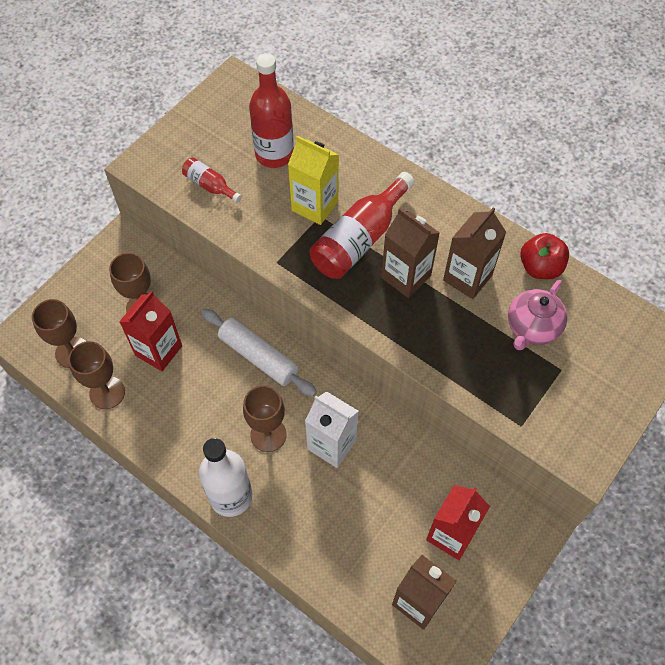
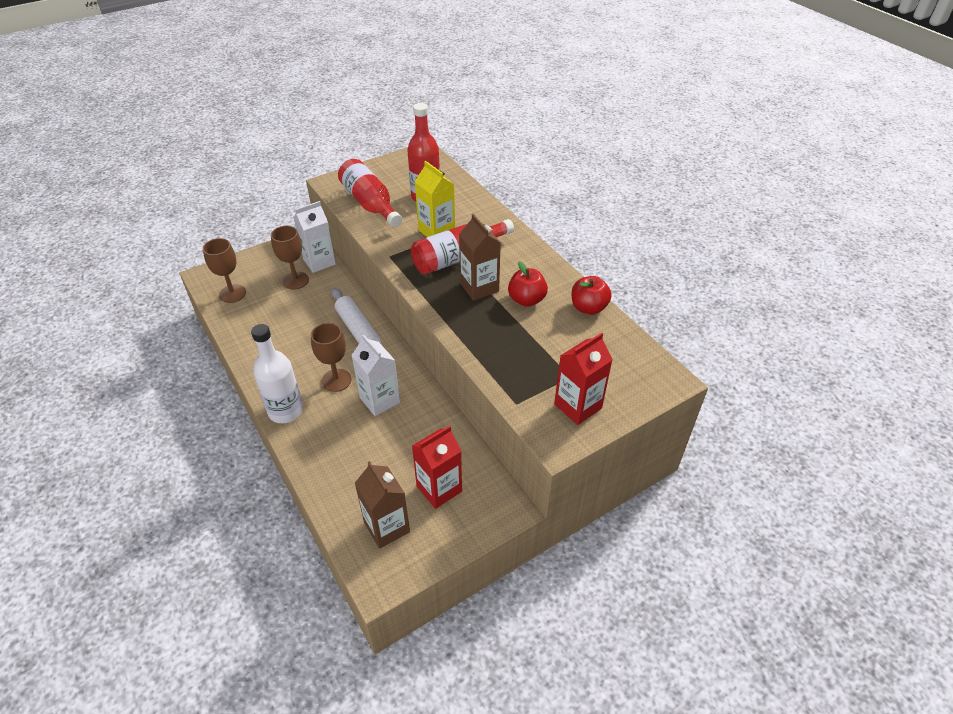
camera: 20 degrees right, 15 degrees down
brown goblet [68,341,125,409] -> none
red carton [119,291,182,371] -> red carton moved to [554,333,613,425]
red bottle [182,157,242,203] -> red bottle [338,159,402,227], size x1.95
brown carton [443,207,506,299] -> red apple [508,261,548,307]
pink teapot [508,280,567,350] -> none
none -> white carton [294,201,336,273]

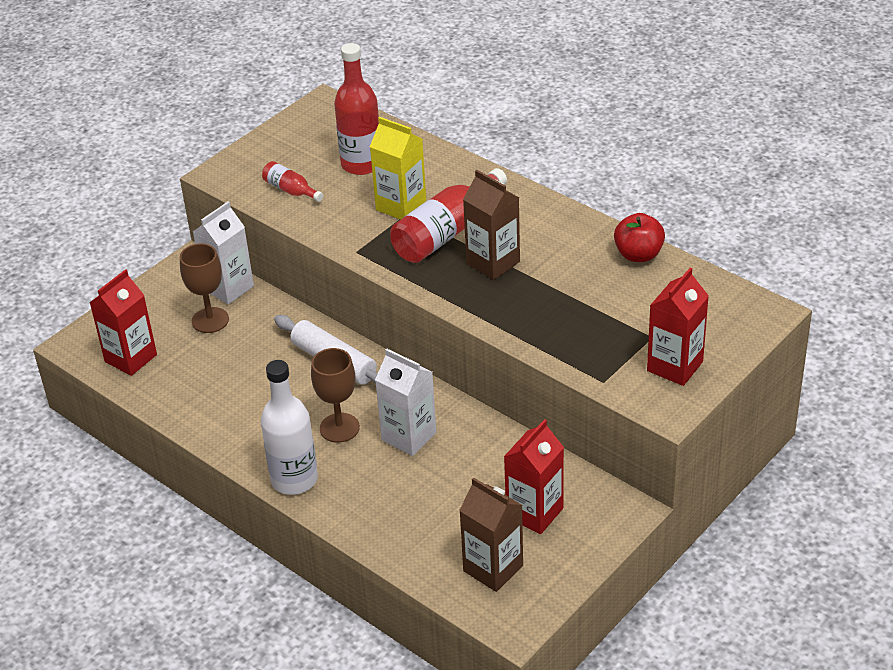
camera: 15 degrees left, 5 degrees down
brown goblet [203,238,246,303] -> red carton [90,269,157,376]
red bottle [338,159,402,227] -> red bottle [262,161,323,202], size x0.51
red apple [508,261,548,307] -> none

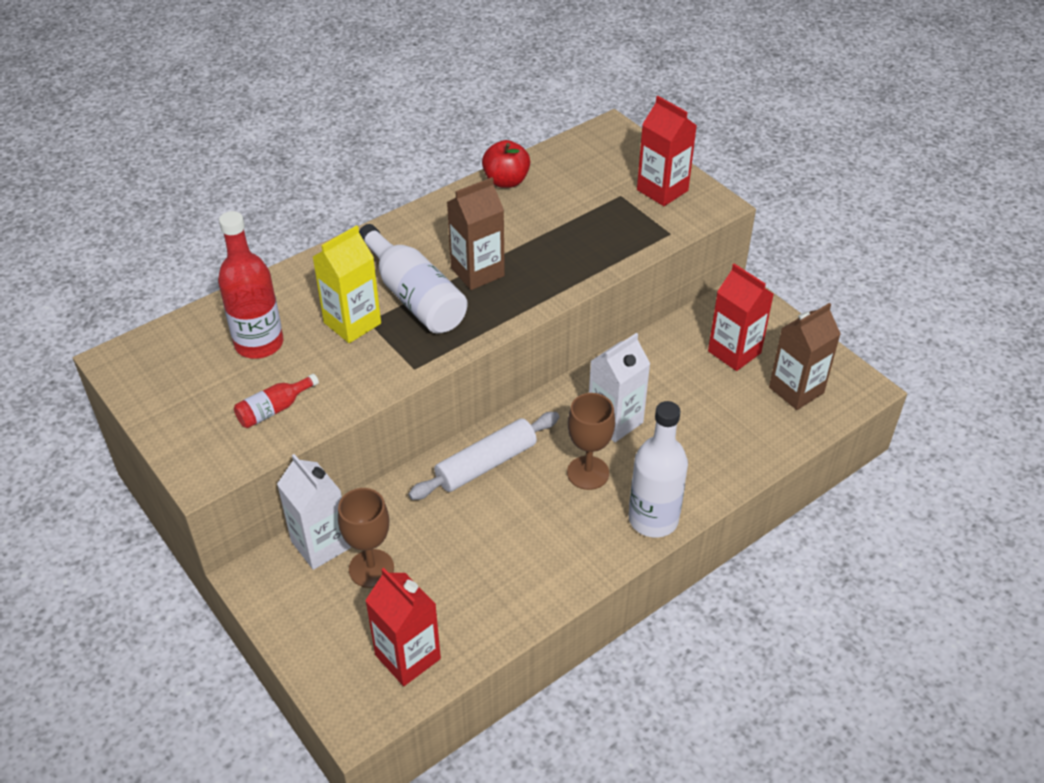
camera: 80 degrees left, 5 degrees up
red bottle [390,168,507,263] -> white bottle [359,224,468,334]

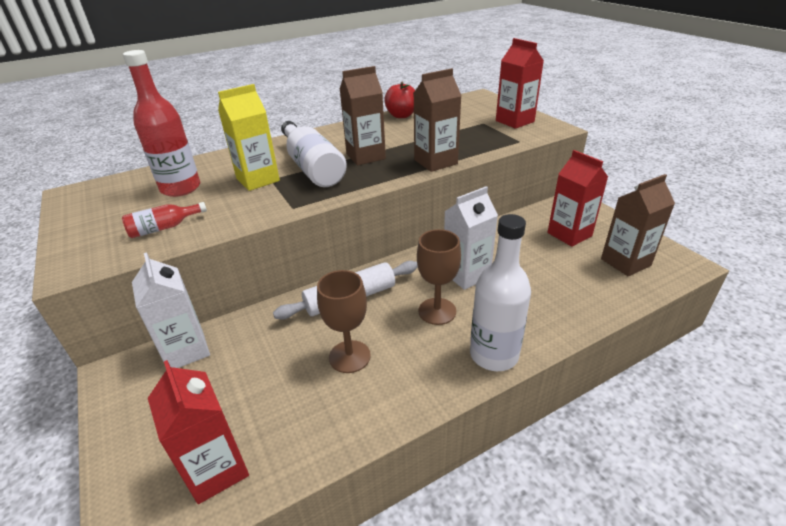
camera: 10 degrees right, 10 degrees down
brown goblet [338,488,394,588] -> brown goblet moved to [317,270,371,373]
none -> brown carton [414,68,462,172]

